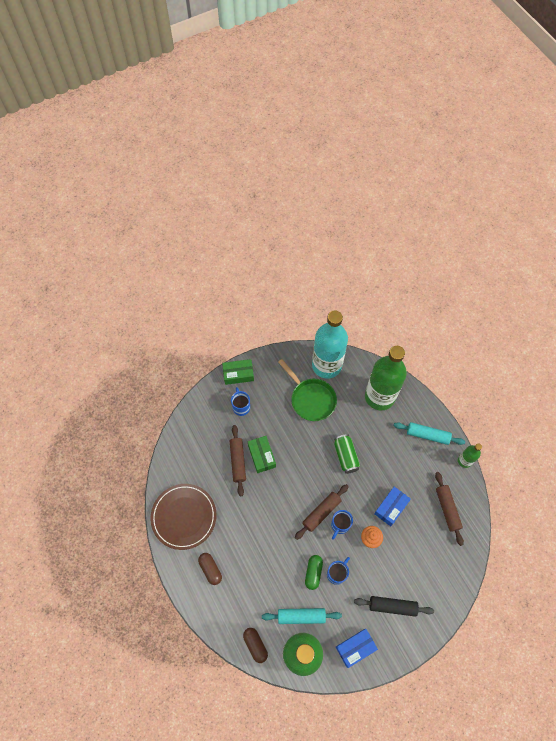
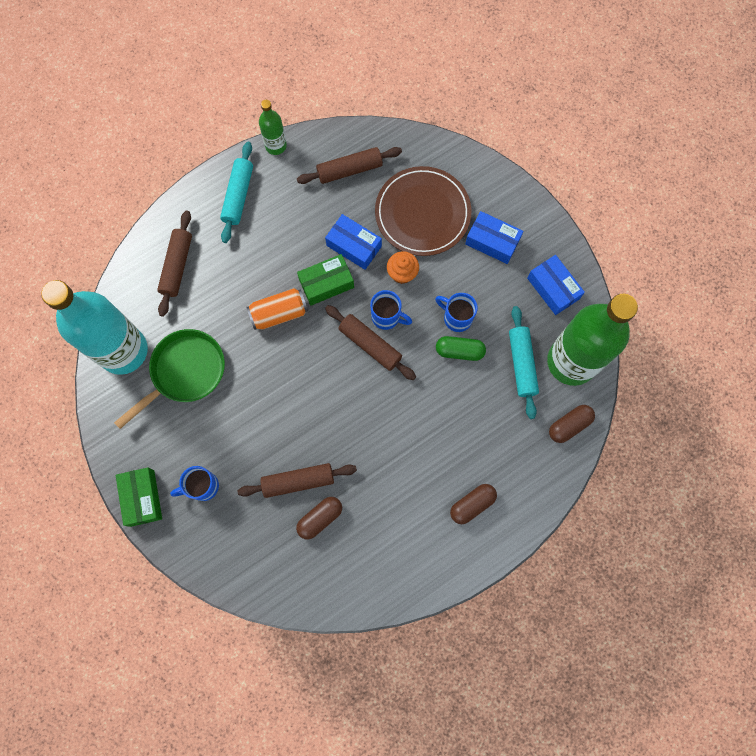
camera: 95 degrees left, 10 degrees up
brown plate [150,484,216,550] -> brown plate moved to [375,166,471,256]
green box [248,436,276,473] -> green box moved to [297,254,354,306]
green can [334,434,360,474] -> orange can [247,288,308,330]
black rolling pin [354,596,434,617] -> blue box [465,211,523,264]
green bottle [365,346,407,410] -> brown rolling pin [157,210,192,317]
none -> brown capsule [296,497,342,540]

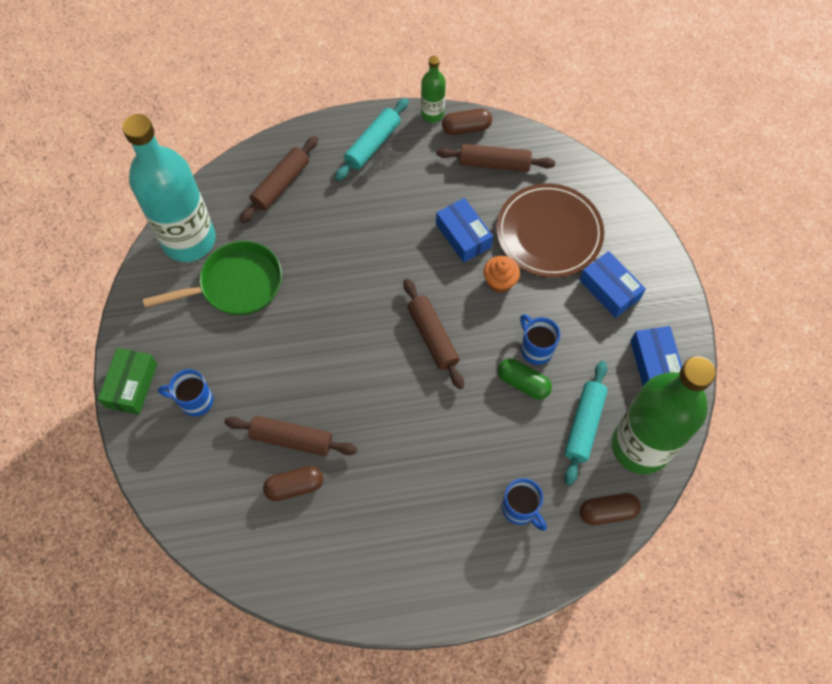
camera: 25 degrees right, 10 degrees down
orange can [247,288,308,330] -> none
green box [297,254,354,306] -> none
blue mug [370,290,412,330] -> blue mug moved to [502,478,547,531]
brown capsule [450,484,497,524] -> brown capsule moved to [442,108,492,135]

